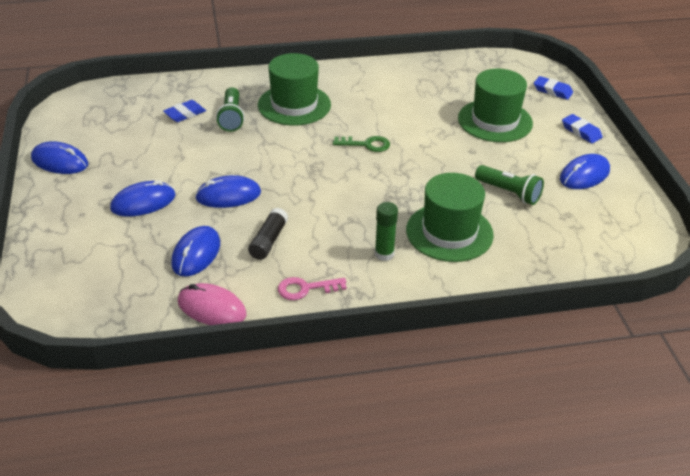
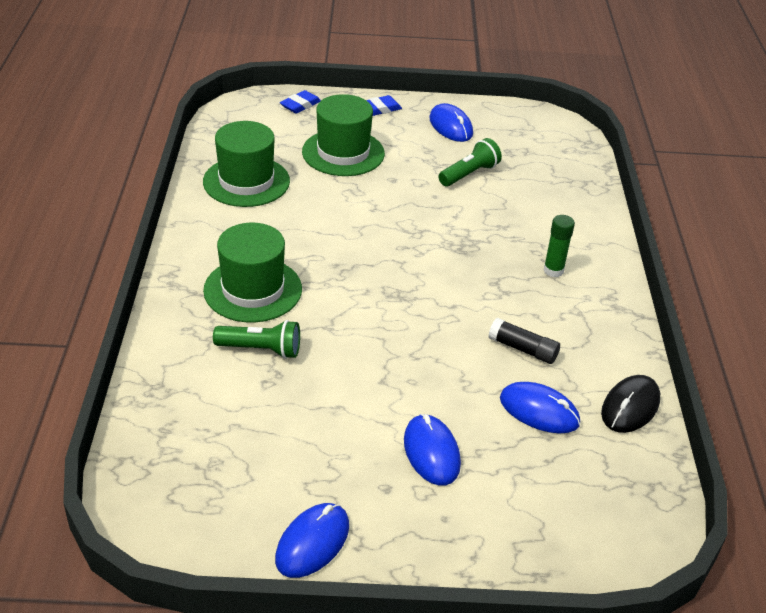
camera: 80 degrees left, 0 degrees up
blue eraser [163,100,206,122] -> none
pink mouse [178,283,246,325] -> black mouse [601,375,660,433]
blue mouse [195,175,261,208] -> none
pink key [278,277,347,300] -> none
green key [333,136,390,152] -> none
green hat [406,173,494,262] -> green hat moved to [203,121,290,207]

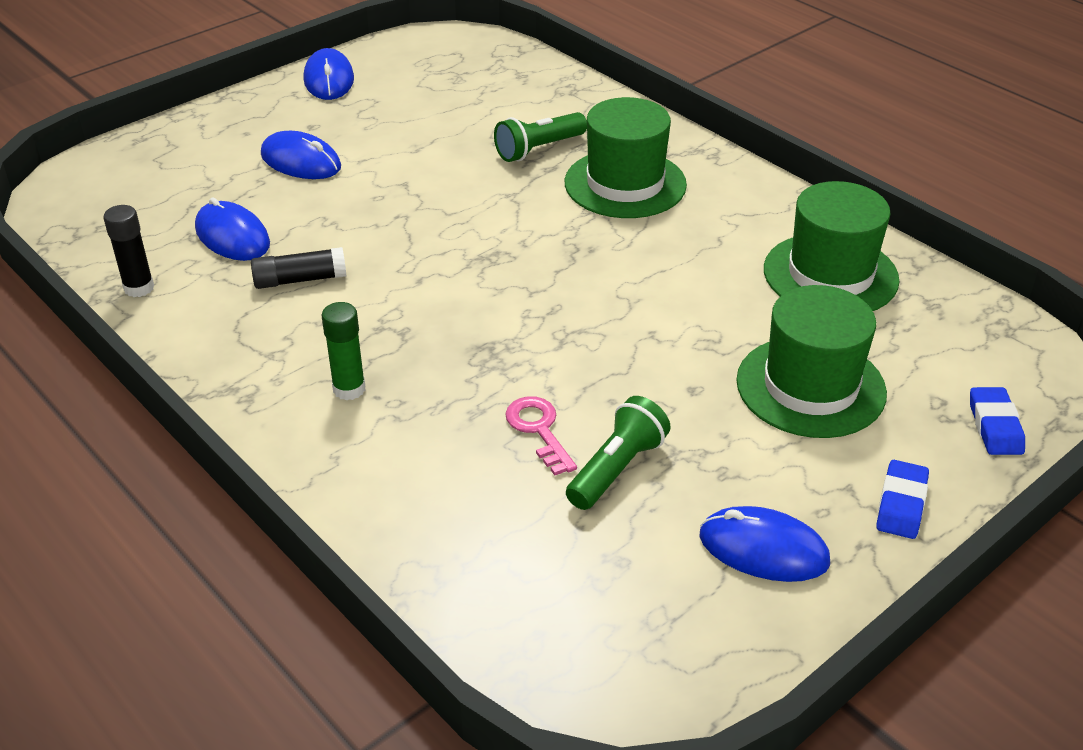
camera: 140 degrees right, 0 degrees up
green flashlight [439,138,502,186] -> green flashlight turned 150 degrees counterclockwise [566,396,671,510]
blue mouse [500,382,580,433] -> blue mouse turned 60 degrees clockwise [195,197,270,261]
black mouse [601,375,660,433] -> black glue stick [104,205,154,297]
none -> pink key [505,396,577,476]

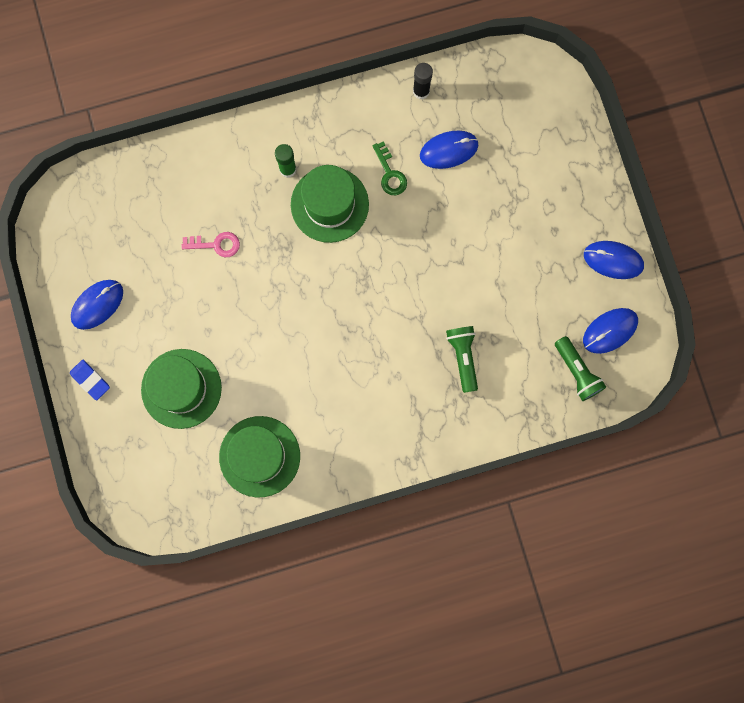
camera: 115 degrees right, 40 degrees up
black glue stick [251,247,347,289] -> green key [372,141,407,195]
blue mouse [261,131,341,179] -> blue mouse moved to [583,308,638,354]
green hat [565,97,687,218] -> green hat moved to [291,165,369,243]
green flashlight [566,396,671,510] -> green flashlight moved to [555,336,606,401]
blue eraser [970,387,1025,455] -> none

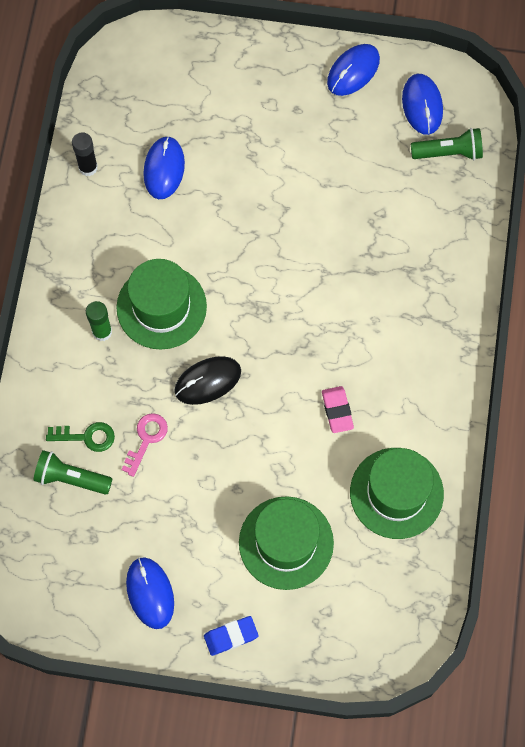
camera: 65 degrees left, 10 degrees down
green key [372,141,407,195] -> green key moved to [46,422,115,452]
green flashlight [446,326,478,393] -> green flashlight moved to [33,450,112,495]
none -> black mouse [174,356,241,405]
none -> pink eraser [322,386,354,433]

